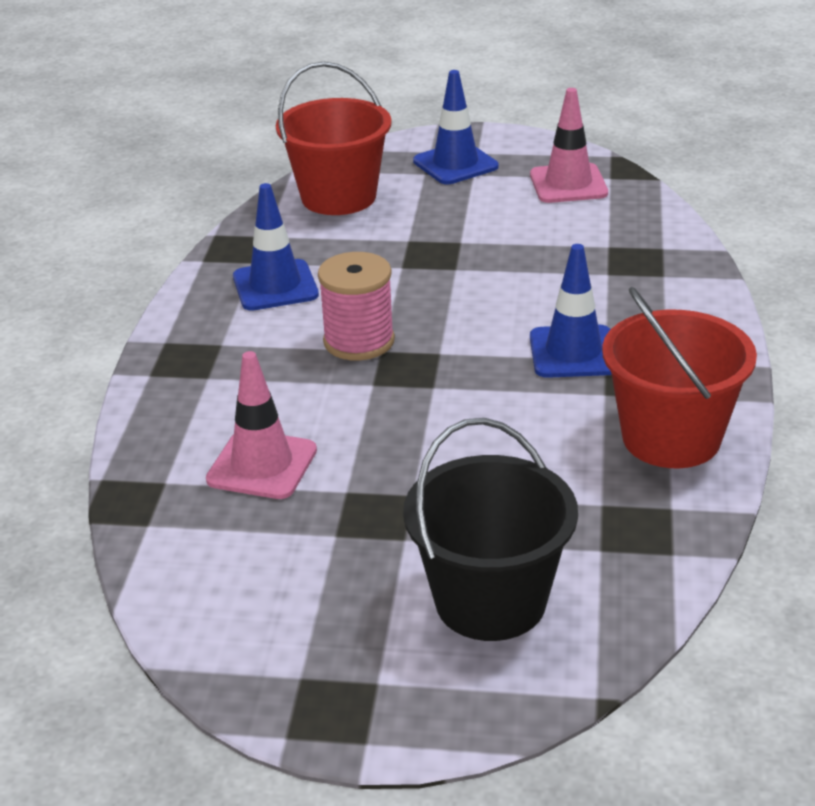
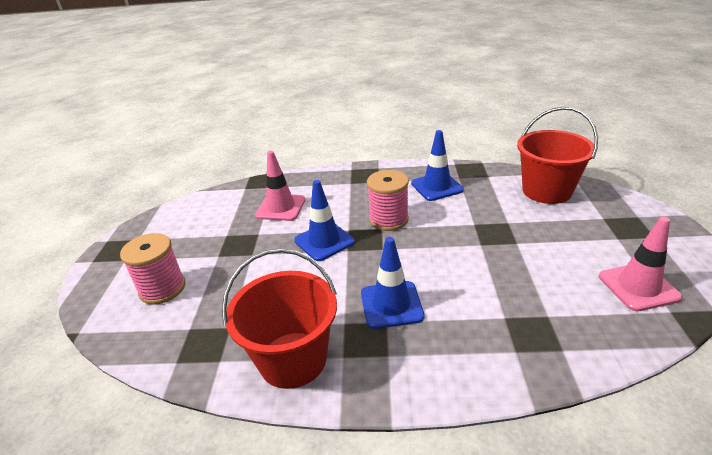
camera: 85 degrees right, 0 degrees up
black bucket [403,418,578,641] -> pink spool [120,233,186,305]
blue traffic cone [413,70,499,184] -> blue traffic cone moved to [294,180,355,261]

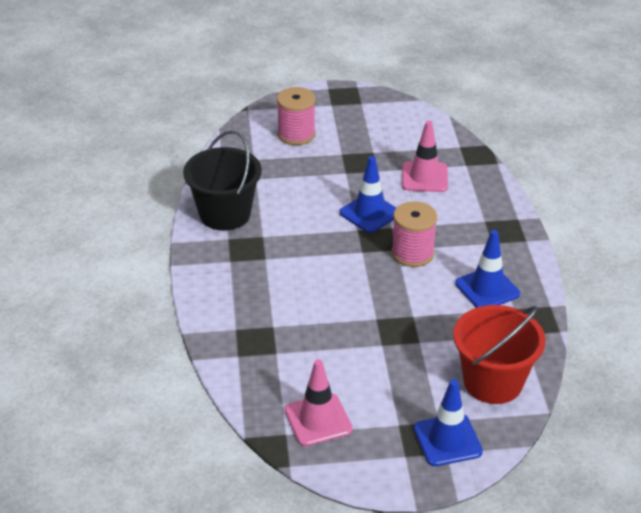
camera: 80 degrees right, 5 degrees up
red bucket [222,248,337,389] -> black bucket [183,130,262,231]
blue traffic cone [361,237,424,329] -> blue traffic cone moved to [414,379,483,466]

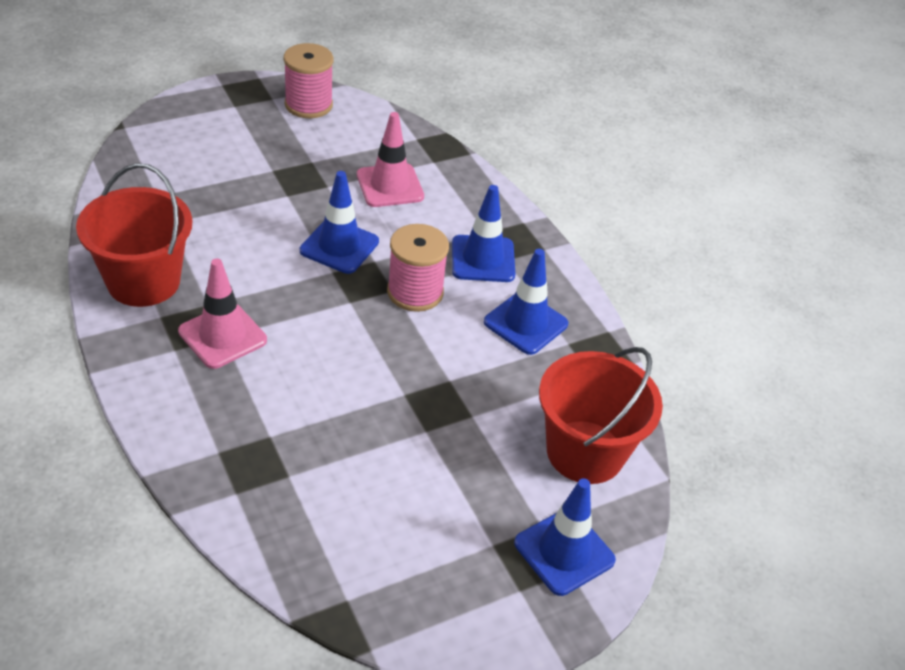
camera: 25 degrees left, 5 degrees up
black bucket [183,130,262,231] -> red bucket [76,163,192,307]
pink spool [277,87,316,145] -> pink spool moved to [284,43,333,118]
pink traffic cone [285,359,353,446] -> pink traffic cone moved to [178,258,267,369]
none -> blue traffic cone [452,185,515,282]

